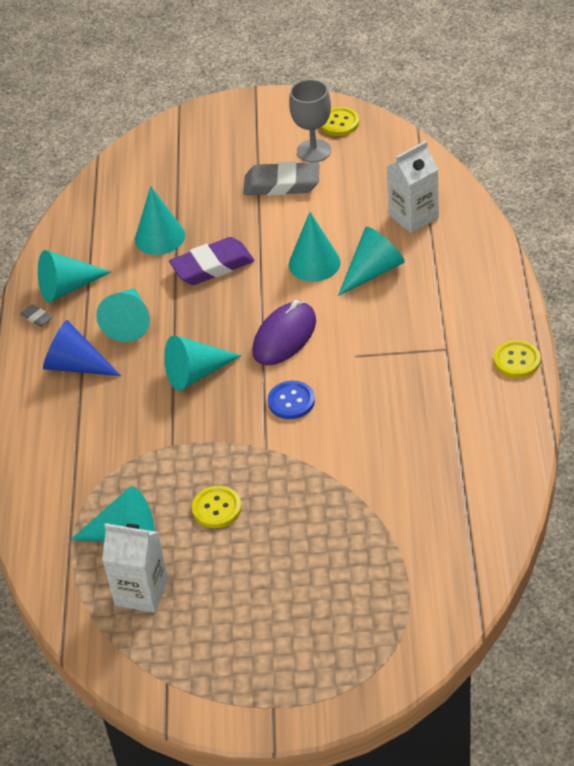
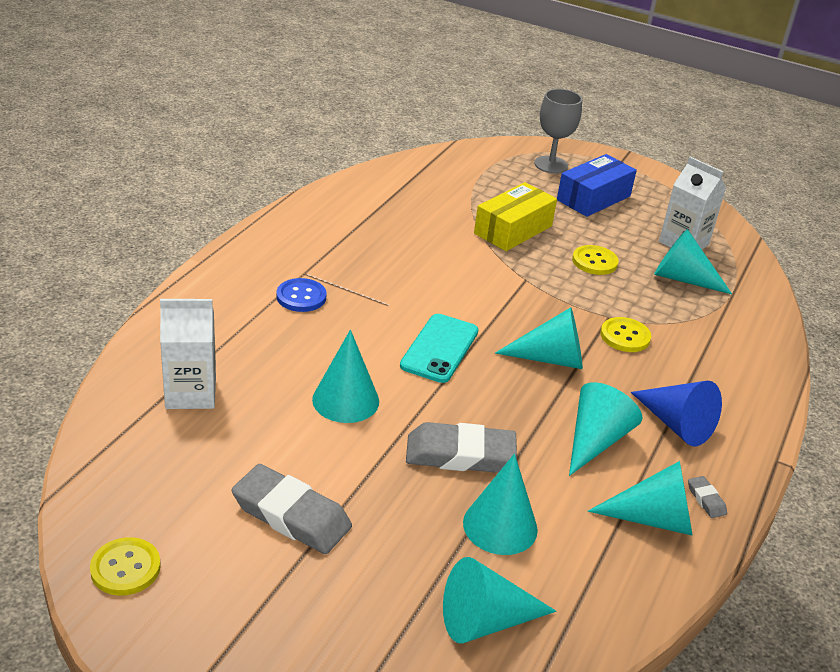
camera: 160 degrees left, 10 degrees down
purple eraser [169,237,254,285] -> grey eraser [406,422,517,473]
purple mouse [253,300,316,365] -> turquoise phone [400,314,478,383]
blue button [268,381,315,419] -> blue button moved to [276,278,326,312]
grey goblet [289,79,331,163] -> grey goblet moved to [534,89,582,173]
turquoise cone [338,227,405,296] -> turquoise cone moved to [443,557,556,643]
yellow button [494,340,541,378] -> yellow button moved to [600,317,651,352]
none -> yellow box [474,182,557,251]
none -> blue box [557,154,637,217]

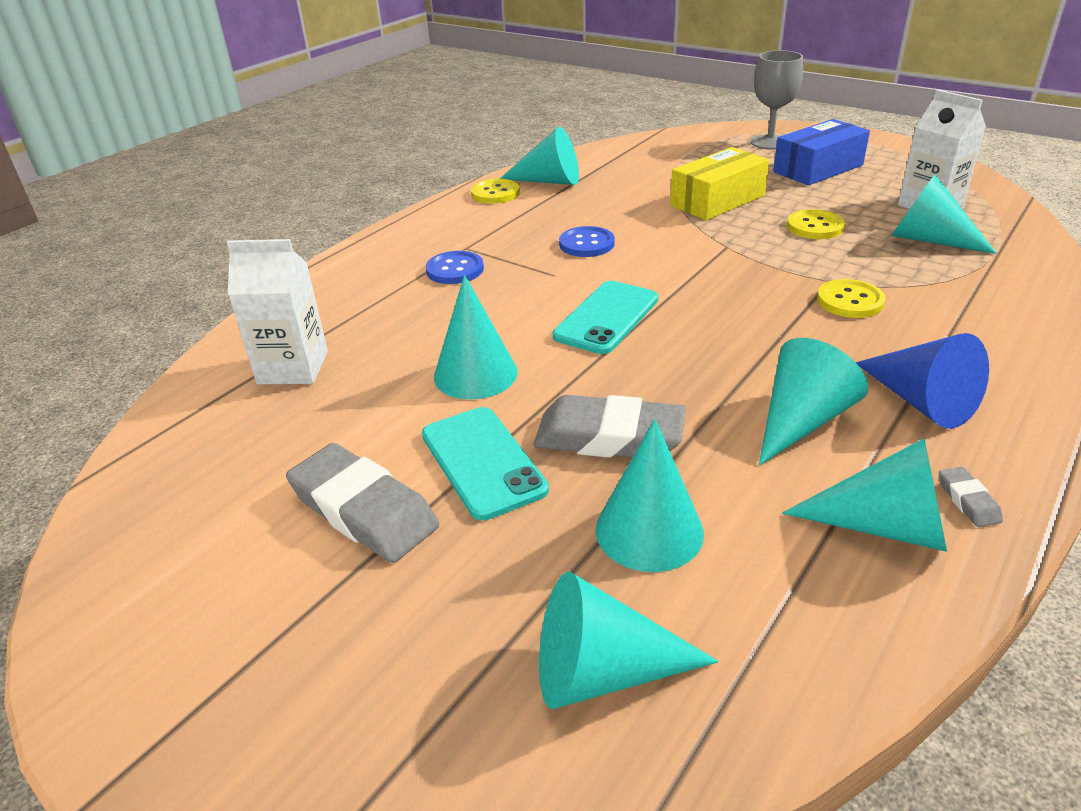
camera: 15 degrees right, 0 degrees up
yellow button [90,537,161,596] -> yellow button moved to [471,178,520,204]
turquoise cone [495,307,583,369] -> turquoise cone moved to [500,127,579,185]
none -> turquoise phone [422,407,549,520]
none -> blue button [559,226,615,257]

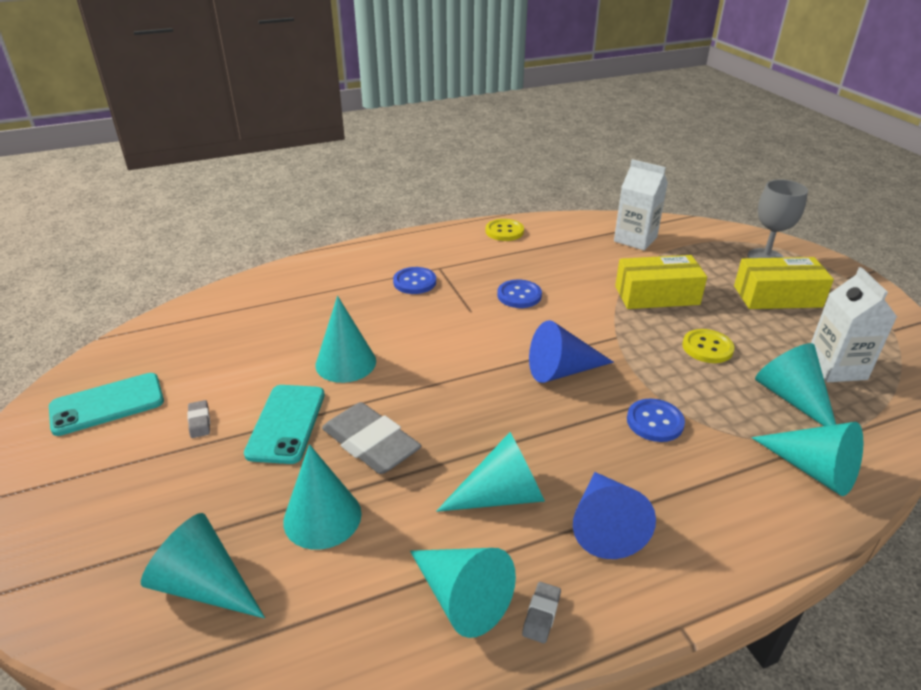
camera: 30 degrees right, 0 degrees up
white carton [226,239,328,384] -> white carton moved to [614,159,668,250]
grey eraser [286,443,439,563] -> grey eraser [187,400,210,438], size x0.43
turquoise cone [500,127,579,185] -> turquoise cone moved to [751,422,863,496]
turquoise phone [552,281,658,354] -> turquoise phone moved to [49,373,164,436]
blue box [773,119,870,185] -> yellow box [734,257,834,309]
yellow button [817,279,886,318] -> blue button [627,399,685,442]
none -> blue cone [529,320,614,383]

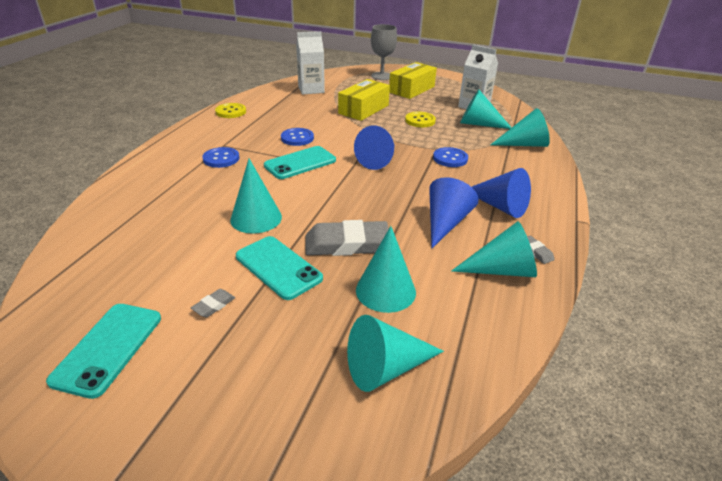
camera: 50 degrees left, 0 degrees up
grey eraser [187,400,210,438] -> grey eraser turned 75 degrees counterclockwise [191,289,235,317]
turquoise cone [436,432,545,512] -> blue cone [429,177,479,248]
none -> turquoise phone [264,146,336,179]

